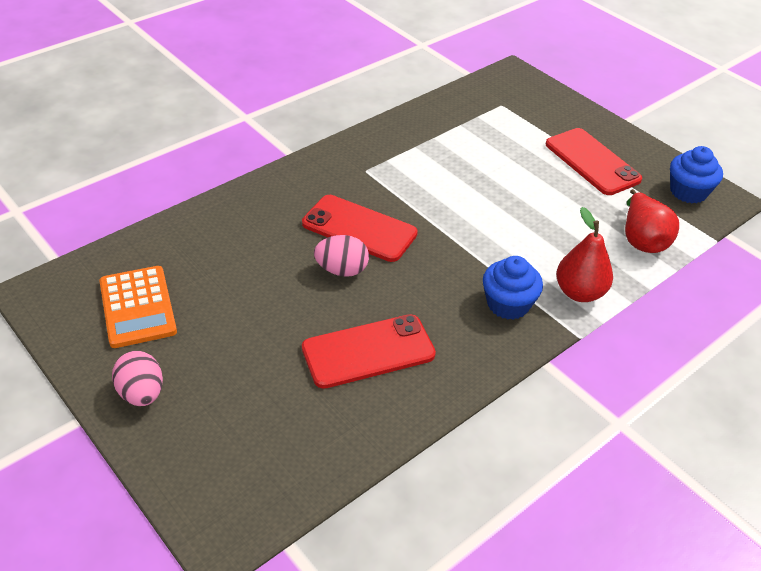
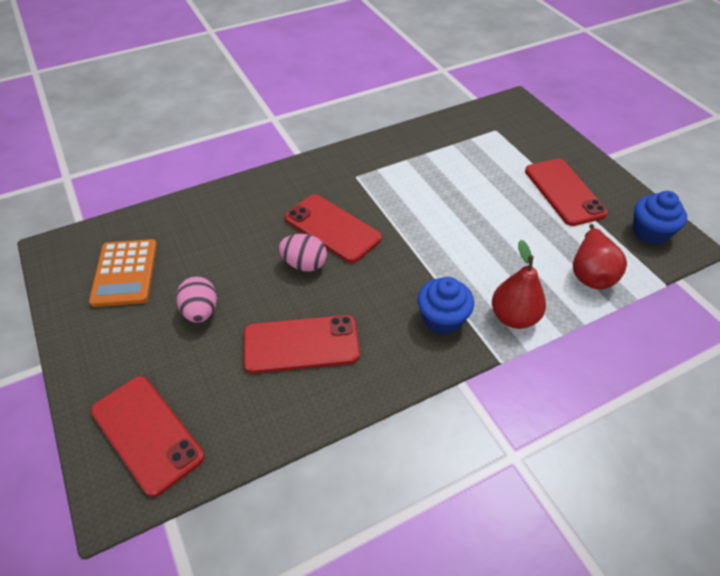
camera: 15 degrees right, 5 degrees up
pink egg [112,351,163,406] -> pink egg moved to [176,276,217,323]
none -> red phone [91,376,204,497]

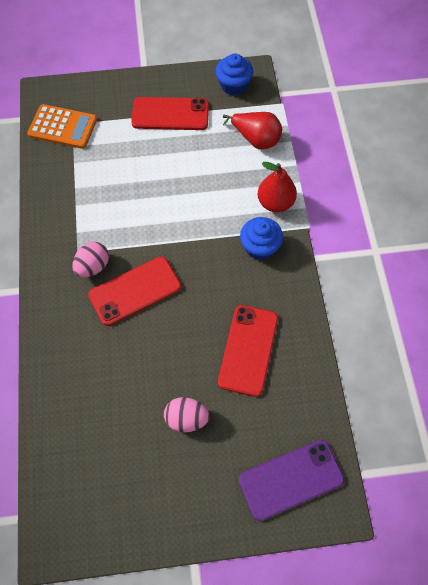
camera: 70 degrees left, 15 degrees up
orange calculator [89,239,157,307] -> orange calculator moved to [27,104,97,149]
red phone [91,376,204,497] -> purple phone [239,440,344,521]
pink egg [279,234,327,272] -> pink egg moved to [72,242,109,277]

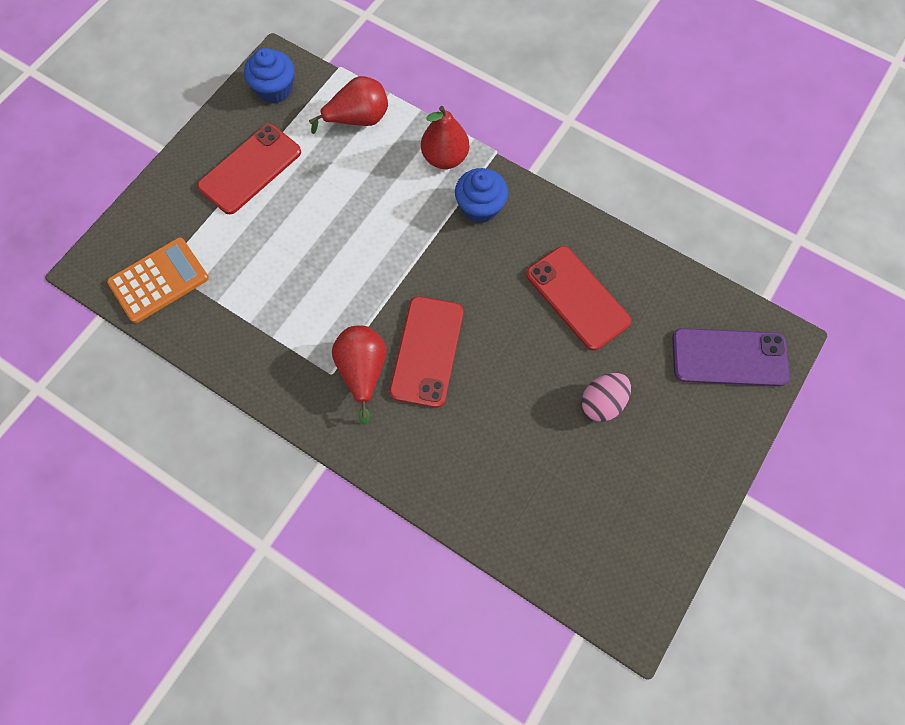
camera: 50 degrees left, 5 degrees up
pink egg [72,242,109,277] -> red pear [332,325,386,425]
purple phone [239,440,344,521] -> purple phone turned 75 degrees clockwise [672,328,790,386]

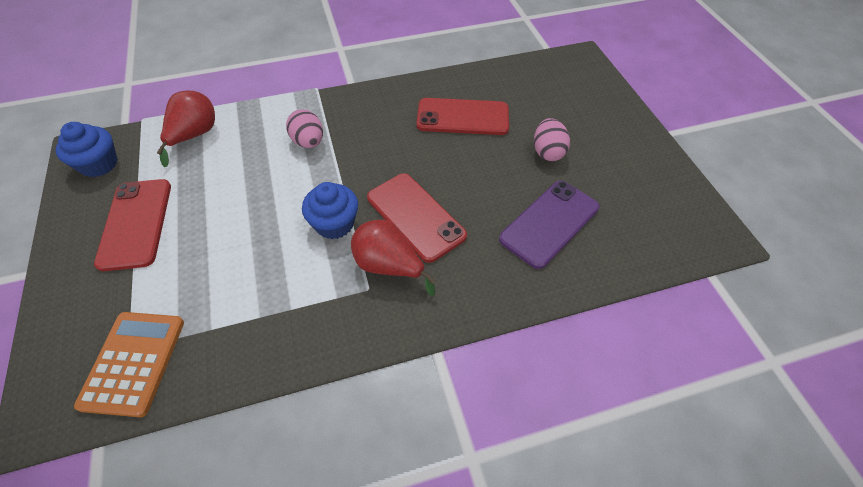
camera: 50 degrees left, 15 degrees down
red pear [421,106,469,169] -> none
blue cupcake [455,168,508,223] -> blue cupcake moved to [302,182,358,239]
purple phone [672,328,790,386] -> purple phone moved to [499,181,600,269]
none -> pink egg [286,109,323,148]

